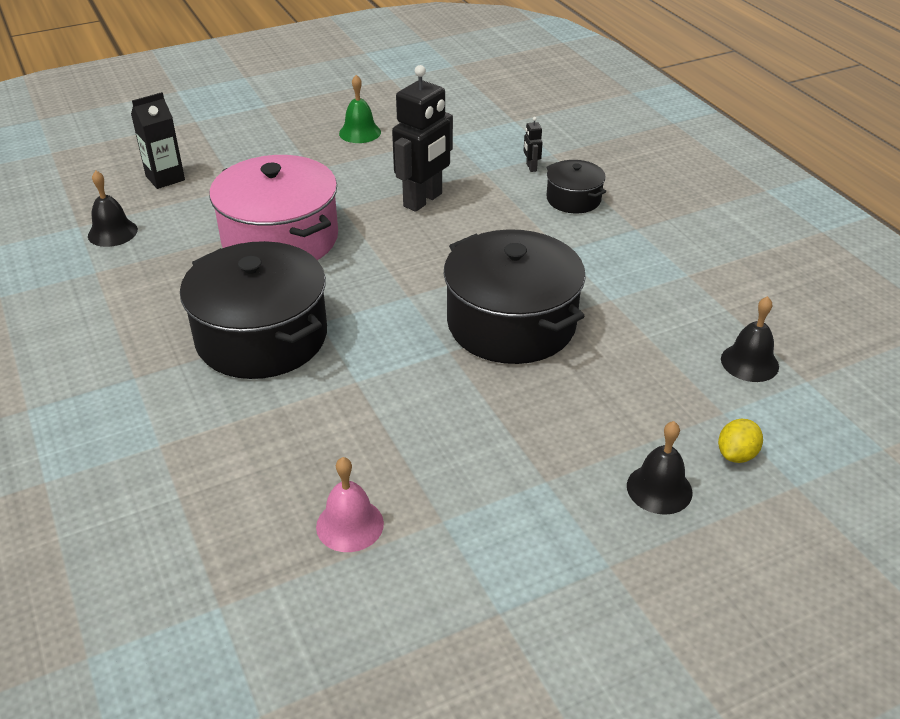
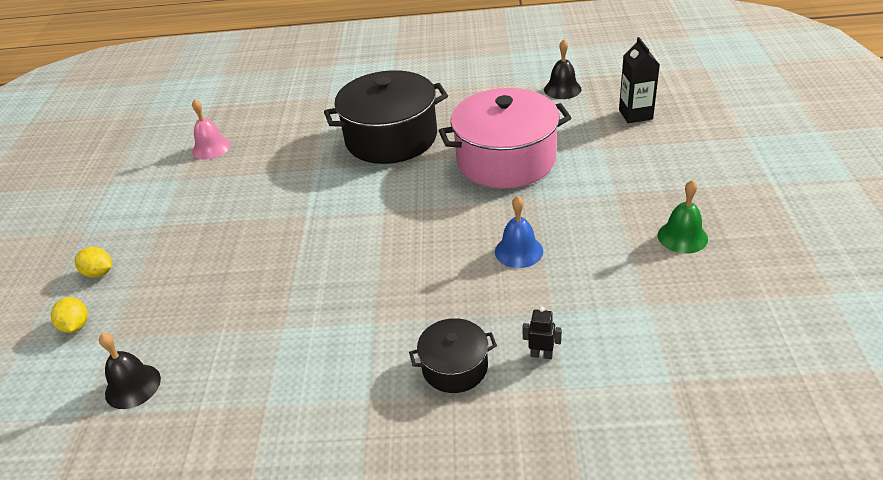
camera: 120 degrees right, 0 degrees up
black robot [392,65,453,212] -> blue bell [495,196,543,268]
black pot [443,229,586,364] -> none
black bell [627,421,693,515] -> yellow lemon [75,247,112,278]

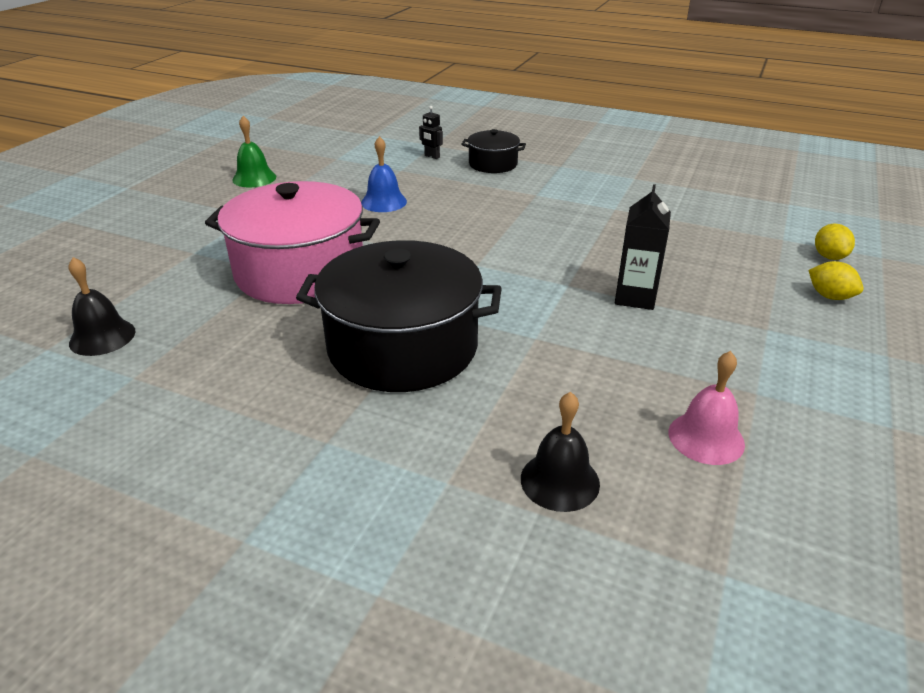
camera: 160 degrees left, 5 degrees down
black bell [99,333,161,409] -> black bell moved to [521,392,600,512]
black carton [619,37,660,123] -> black carton moved to [615,184,671,310]

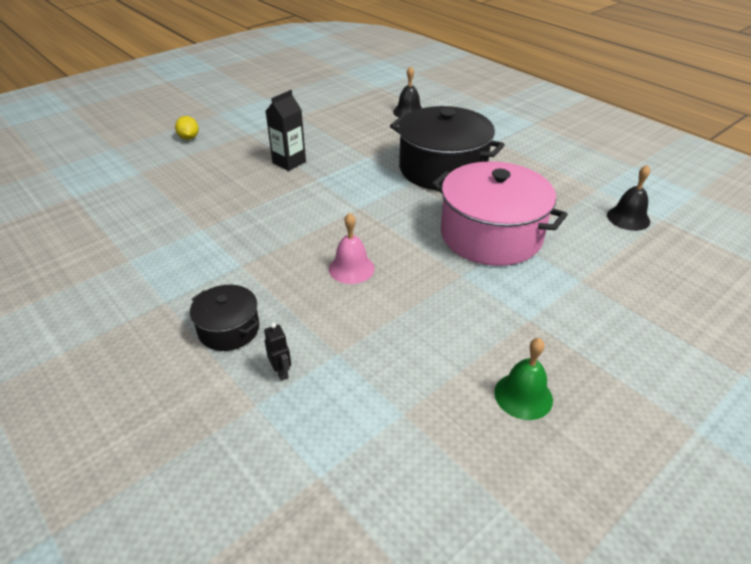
camera: 155 degrees left, 5 degrees up
blue bell [361,136,407,212] -> none
pink bell [669,351,745,465] -> pink bell moved to [329,213,375,284]
yellow lemon [815,224,855,260] -> none

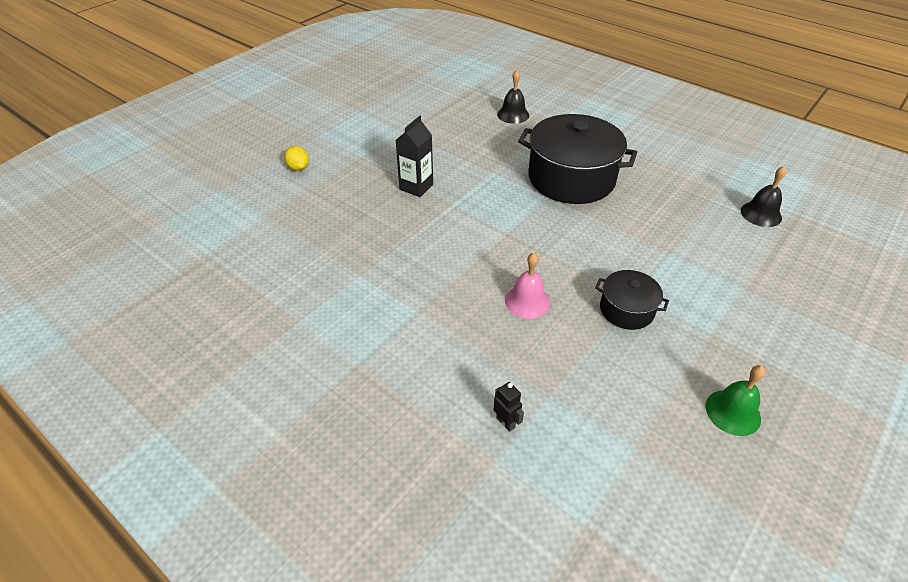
camera: 10 degrees left, 5 degrees up
black pot [190,285,259,351] -> black pot moved to [595,270,669,330]
pink pot [432,161,568,266] -> none

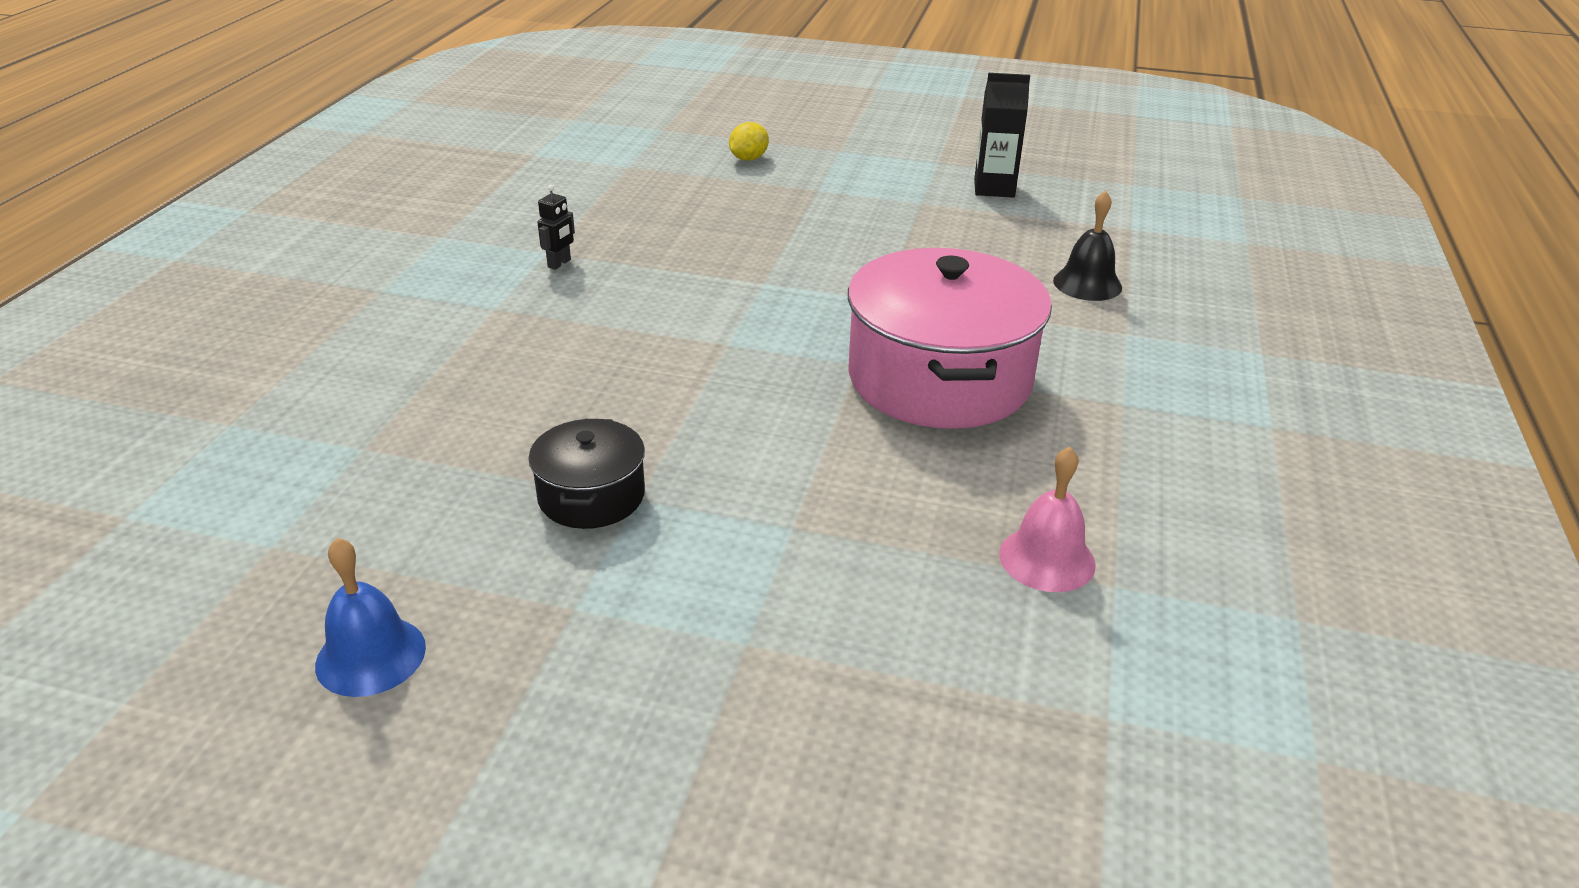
camera: 65 degrees right, 10 degrees down
black carton [396,116,433,197] -> black carton moved to [974,73,1030,198]
black robot [494,382,524,432] -> black robot moved to [537,185,575,270]
pink bell [505,253,550,319] -> pink bell moved to [999,447,1096,592]
black pot [518,114,637,204] -> pink pot [848,248,1052,429]
green bell [706,365,765,436] -> blue bell [315,538,426,697]
black bell [741,166,786,227] -> none

